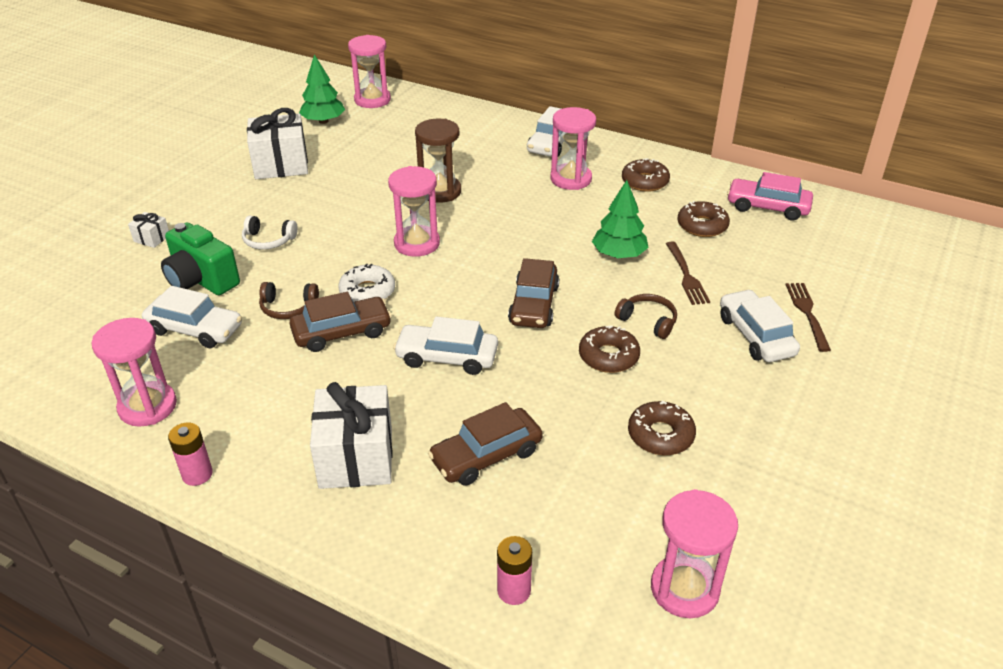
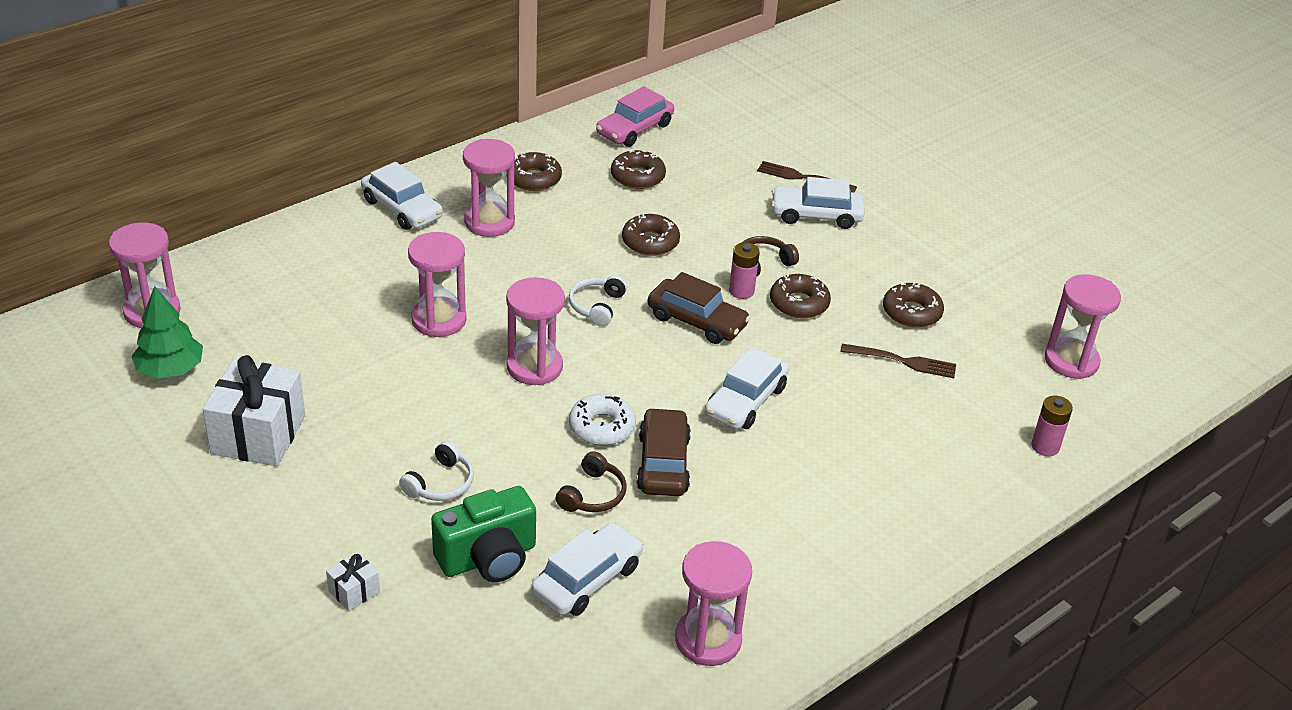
camera: 70 degrees left, 0 degrees up
pink battery [168,423,213,486] -> pink battery moved to [729,242,760,299]
white gift [310,382,393,489] -> none
brown hourglass [415,119,461,203] -> pink hourglass [408,232,467,337]
brown car [428,402,543,486] -> none
green tree [592,180,649,258] -> brown donut [622,213,680,256]
brown fork [666,241,710,305] -> brown fork moved to [840,344,956,378]
none -> white headphones [569,275,627,326]

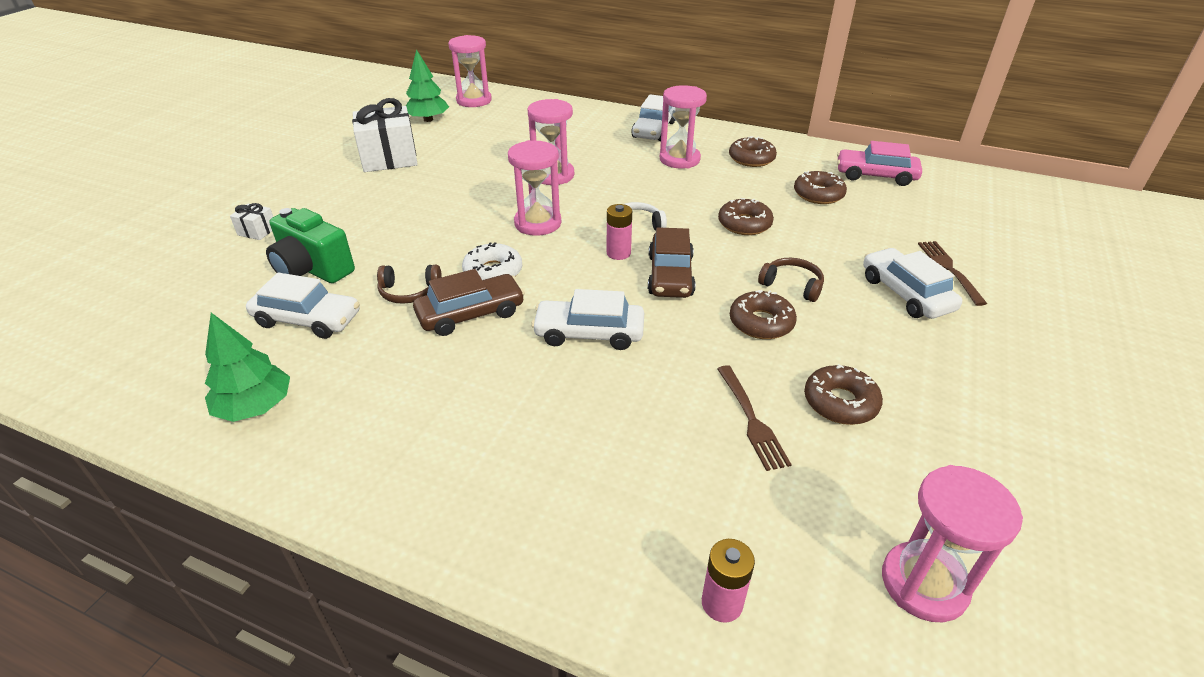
camera: 65 degrees right, 0 degrees up
white headphones [399,441,474,501] -> none
pink hourglass [675,541,752,666] -> green tree [205,313,290,422]
pink battery [729,242,760,299] -> pink battery moved to [607,204,632,260]

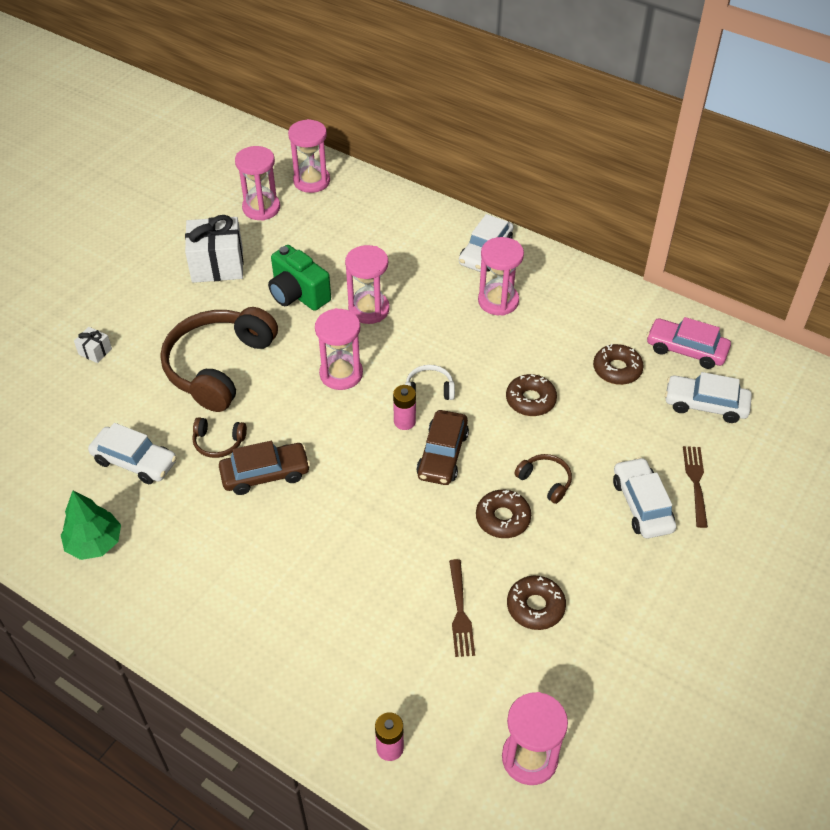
camera: 10 degrees right, 10 degrees up
green camera [266,208,355,283] -> green camera moved to [268,245,331,311]
green tree [406,49,449,122] -> pink hourglass [235,146,280,221]
white donut [462,242,522,280] -> none
white car [531,289,644,350] -> white car moved to [665,372,752,423]
brown donut [729,136,777,167] -> none
none -> brown headphones [160,307,278,412]

